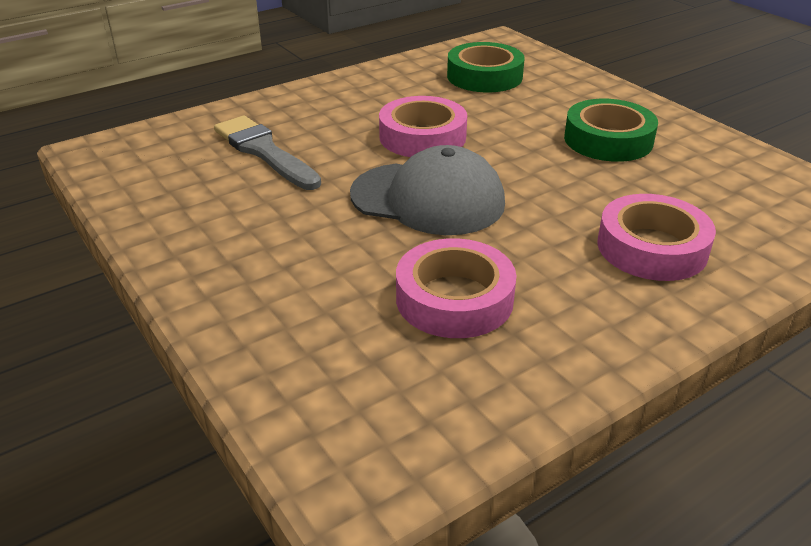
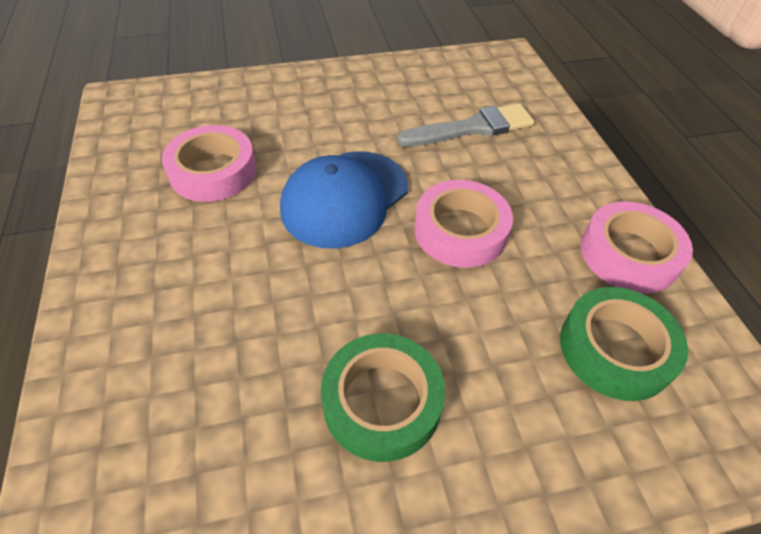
camera: 110 degrees right, 15 degrees up
grey cap [350,145,505,235] -> blue cap [280,151,408,249]
pink tape [597,194,716,281] -> pink tape moved to [581,201,693,294]

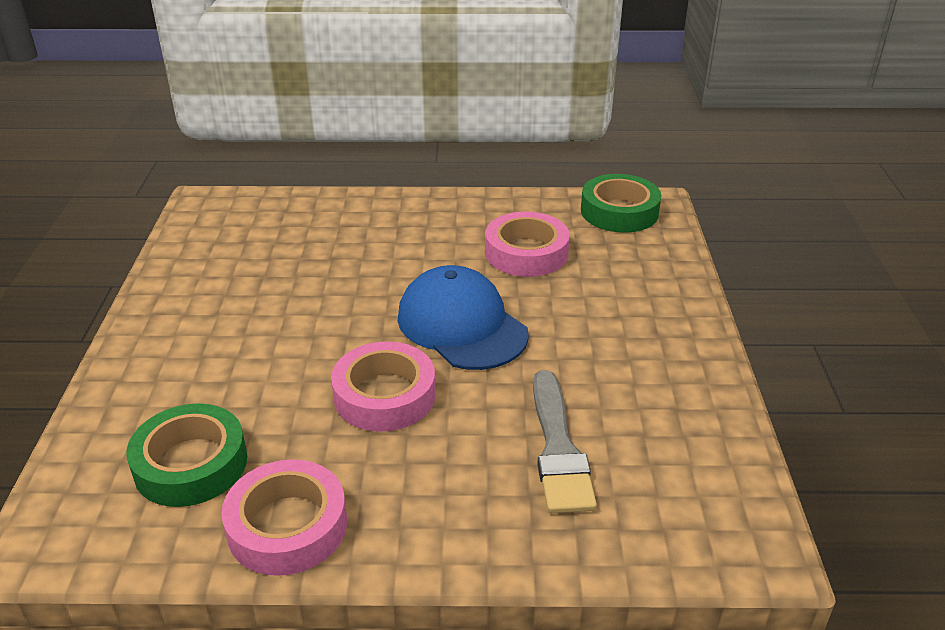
camera: 105 degrees right, 15 degrees down
green tape [321,333,445,462] -> green tape moved to [581,174,662,233]

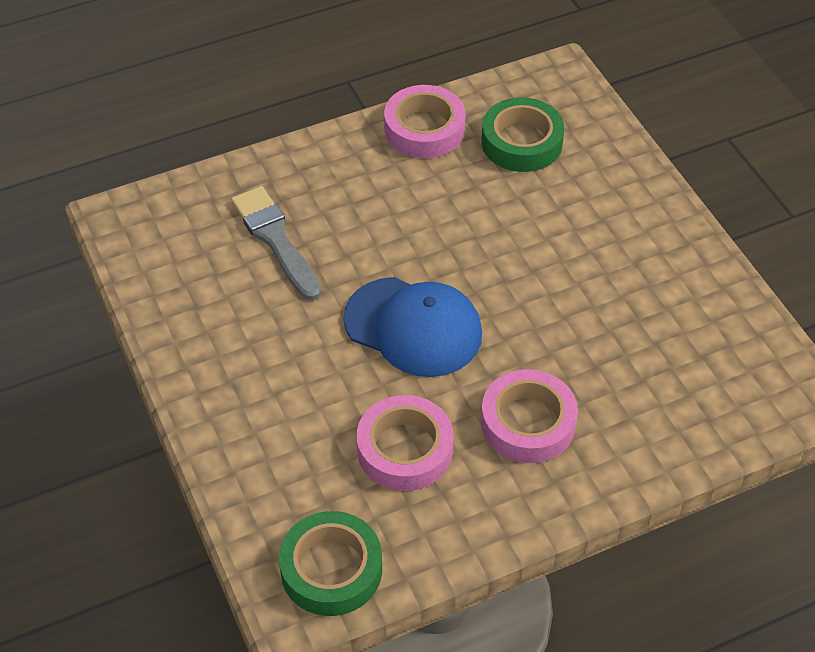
camera: 155 degrees right, 15 degrees up
pink tape [331,341,435,431] -> pink tape moved to [481,369,578,463]

